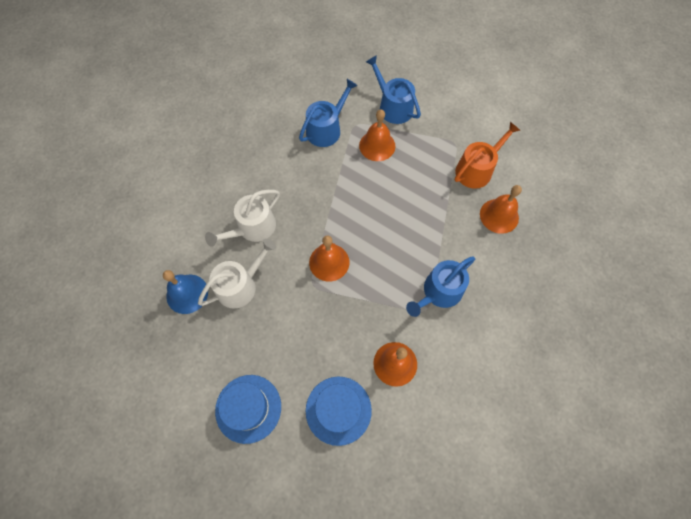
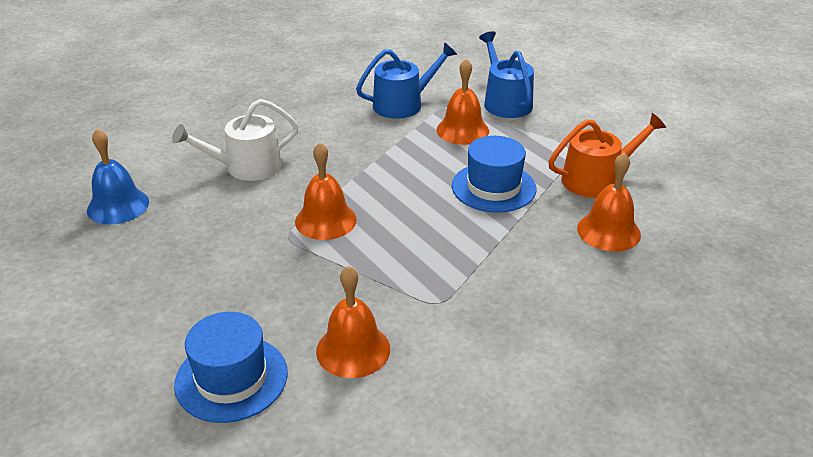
camera: 20 degrees right, 30 degrees down
white watering can [198,239,276,309] -> none
blue hat [215,375,281,444] -> blue hat moved to [452,136,536,213]
blue watering can [406,256,475,317] -> none

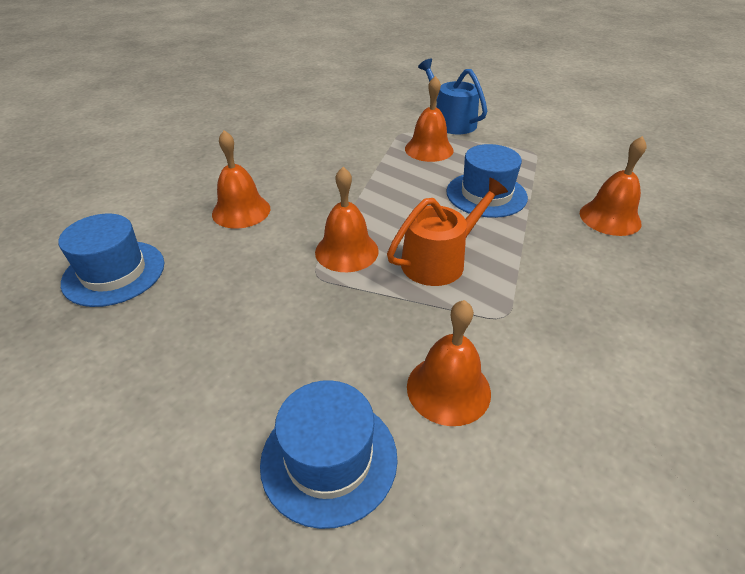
camera: 15 degrees left, 5 degrees up
blue bell [87,129,149,224] -> blue hat [58,214,164,307]
white watering can [172,99,299,181] -> orange bell [212,130,270,229]
blue watering can [356,42,457,119] -> none
orange watering can [548,113,666,198] -> orange watering can moved to [387,178,508,286]

